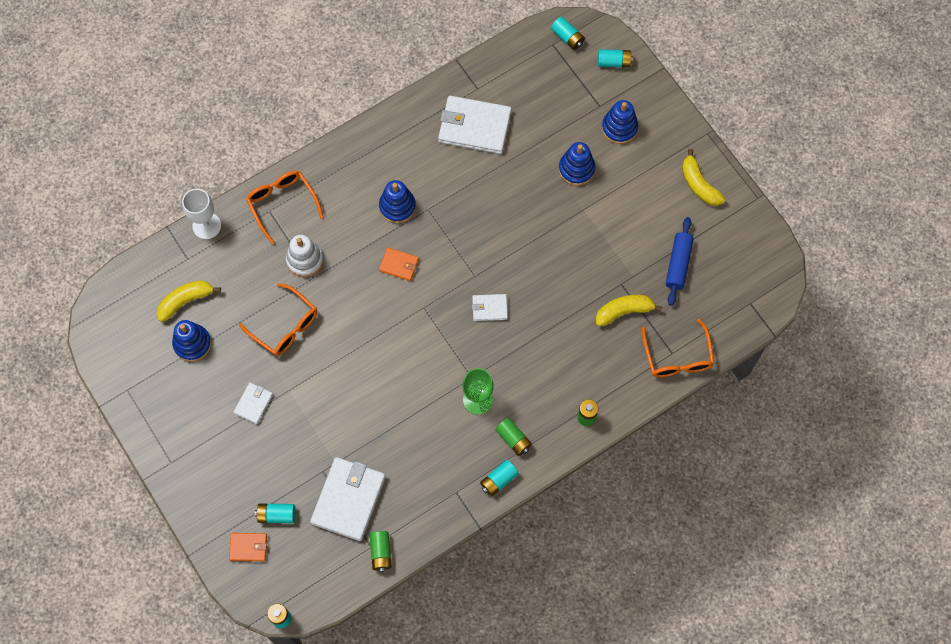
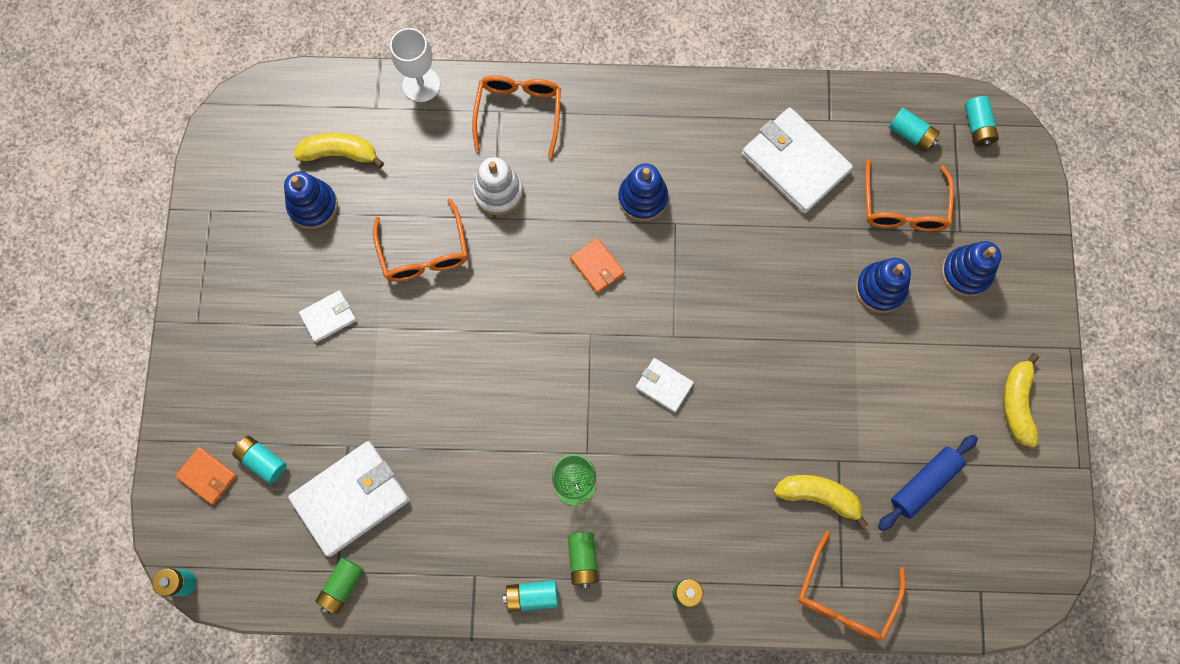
camera: 35 degrees right, 5 degrees up
turquoise battery [598,49,633,68] -> turquoise battery moved to [889,108,940,152]
none -> orange glasses [865,159,954,232]

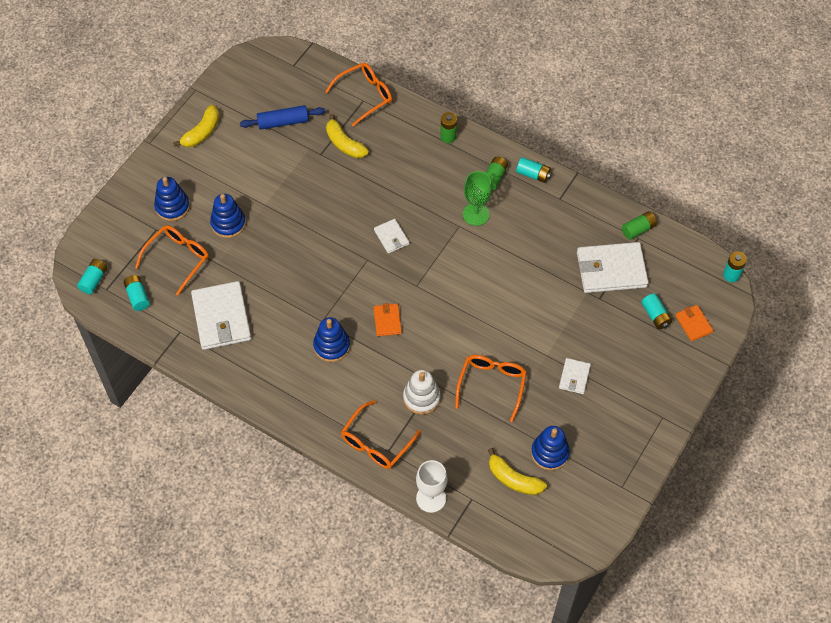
camera: 150 degrees left, 15 degrees down
white wallet [299,290,356,343] -> white wallet turned 75 degrees counterclockwise [559,358,591,394]

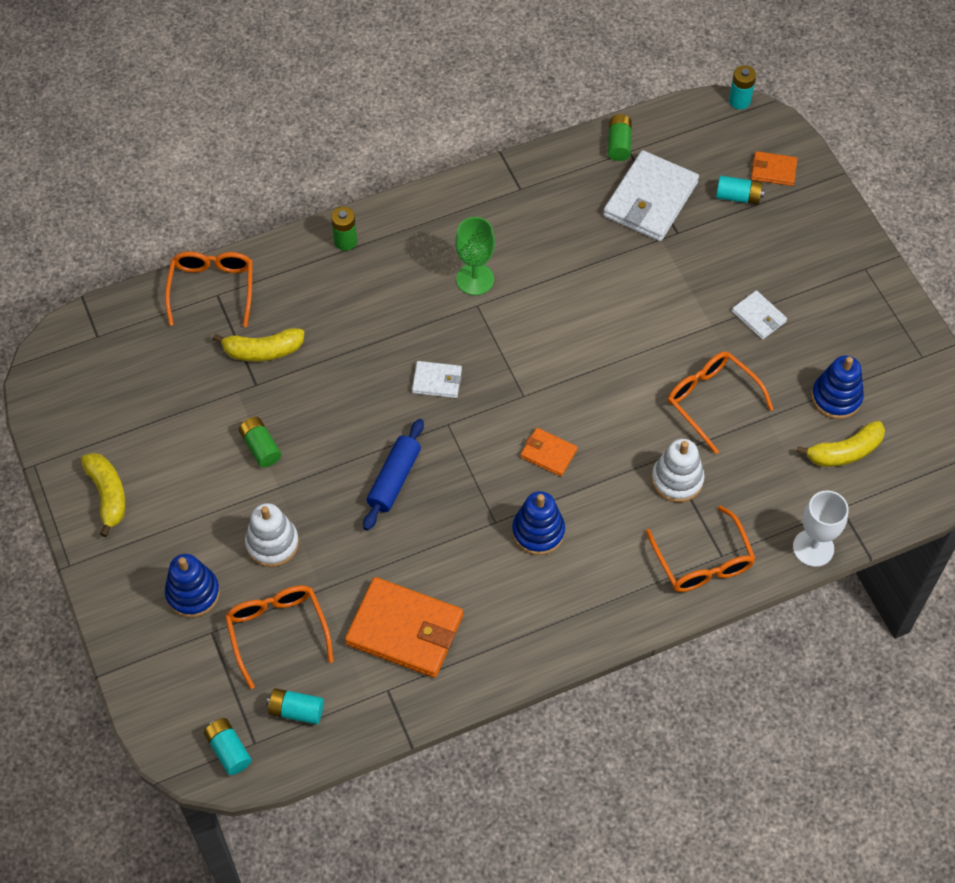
camera: 55 degrees left, 0 degrees up
white wallet [191,281,251,350] -> orange wallet [345,577,463,678]
blue stacking toy [210,194,246,238] -> white stacking toy [245,503,299,567]
blue rolling pin [240,105,325,130] -> blue rolling pin moved to [363,419,424,531]
green battery [486,157,508,190] -> green battery moved to [239,417,281,468]
turquoise battery [516,157,551,183] -> none

